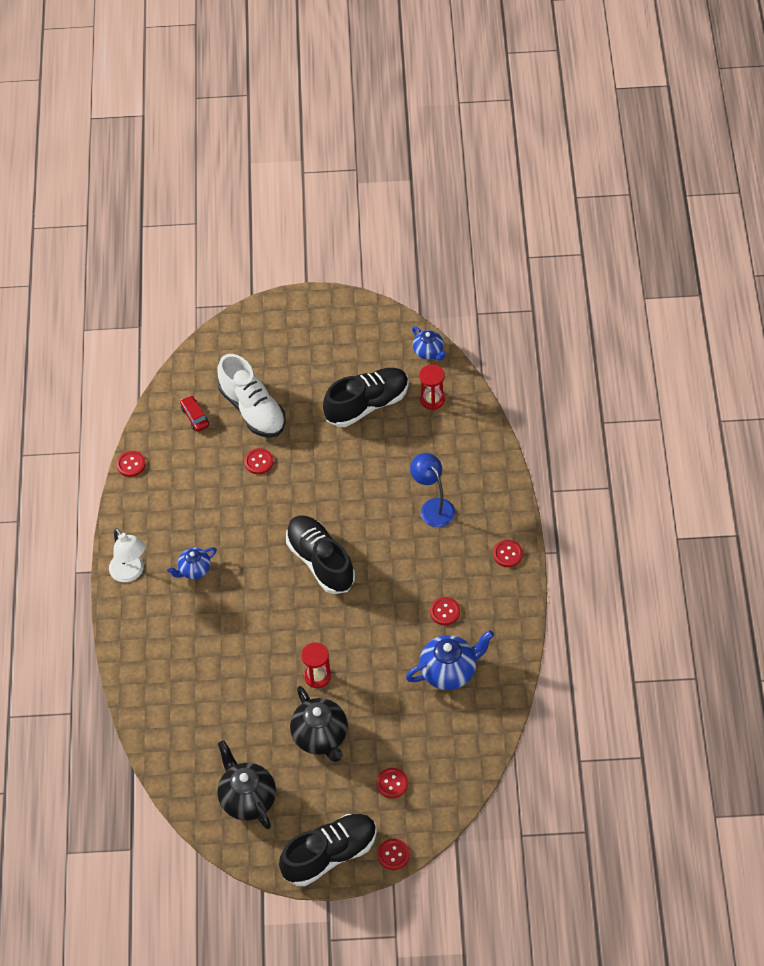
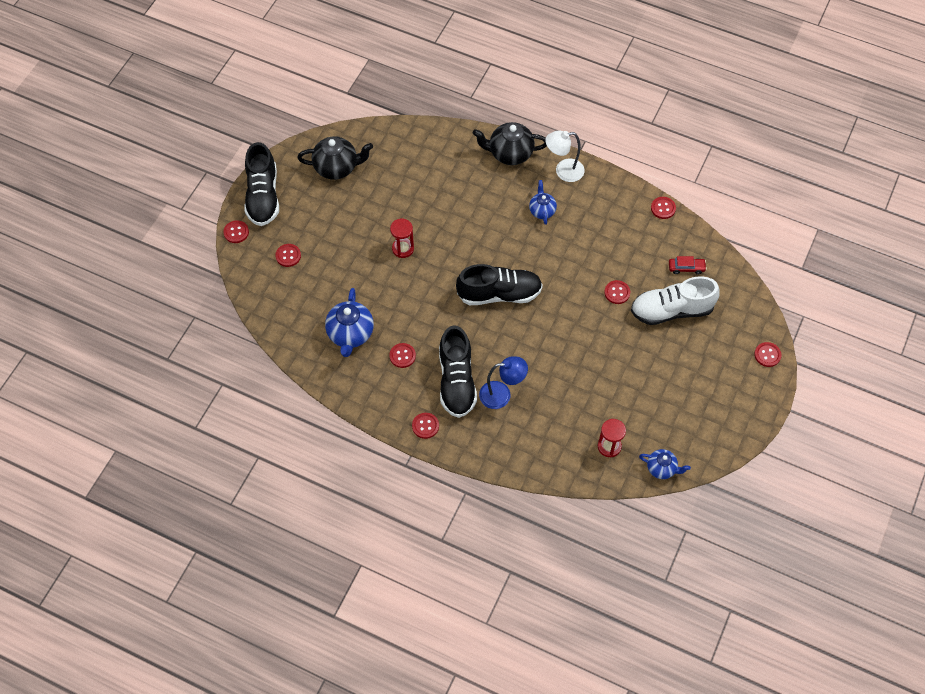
camera: 115 degrees right, 5 degrees up
black teapot [290,686,348,762] -> black teapot moved to [472,122,547,165]
black shoe [323,368,409,427] -> black shoe moved to [439,325,477,418]
blue teapot [412,326,446,360] -> blue teapot turned 150 degrees counterclockwise [639,449,691,479]
none -> red button [754,342,781,367]

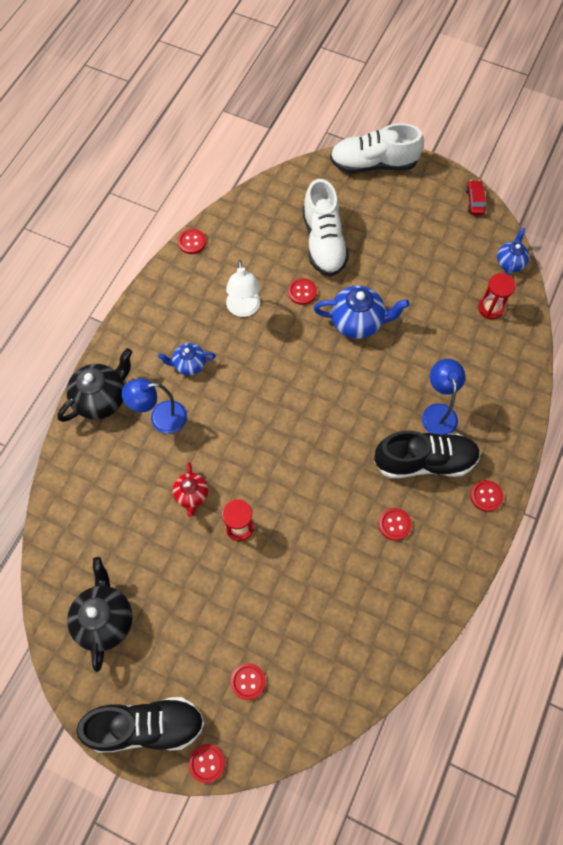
camera: 90 degrees left, 5 degrees up
blue teapot [325,288,374,357] -> blue teapot moved to [314,286,410,339]
black shoe [456,264,543,305] -> none
black teapot [472,122,547,165] -> black teapot turned 135 degrees counterclockwise [57,348,132,422]
white lamp [545,130,585,182] -> white lamp moved to [226,260,260,317]
red car [669,256,707,274] -> red car moved to [466,180,486,215]
red button [754,342,781,367] -> white shoe [330,123,424,173]
none -> blue lamp [122,378,187,434]
none -> red teapot [172,462,208,517]

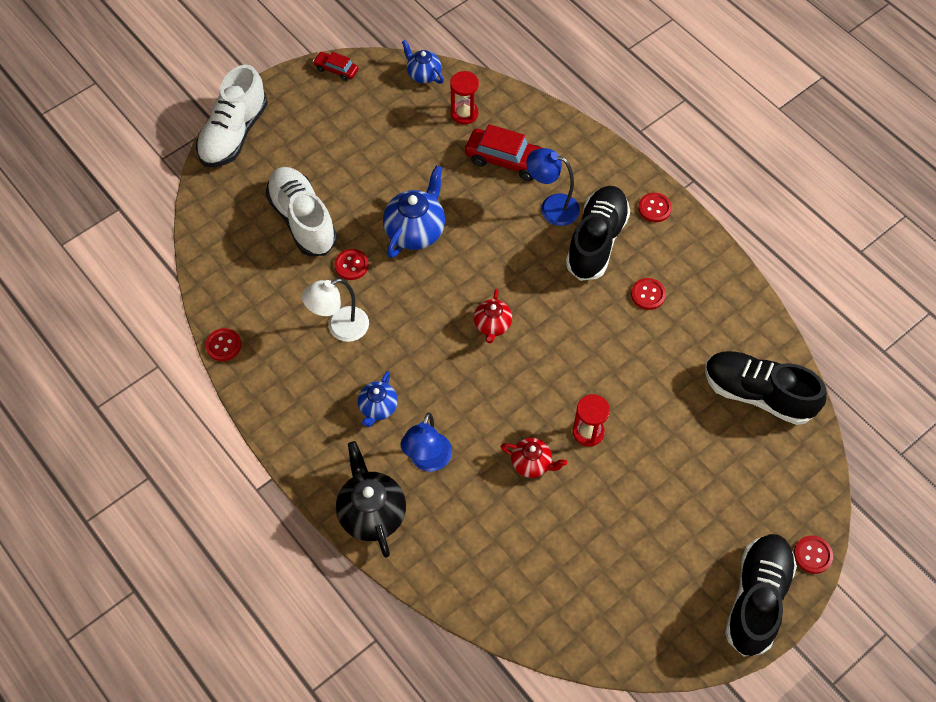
camera: 65 degrees left, 5 degrees down
black teapot [67,557,133,672] -> none
white lamp [226,260,260,317] -> white lamp turned 135 degrees clockwise [302,279,369,342]
red button [231,663,266,700] -> none
white shoe [303,179,349,276] -> white shoe turned 135 degrees counterclockwise [266,167,337,256]
none -> red car [465,124,542,181]
none -> red teapot [474,289,512,343]
none -> black shoe [705,351,827,425]

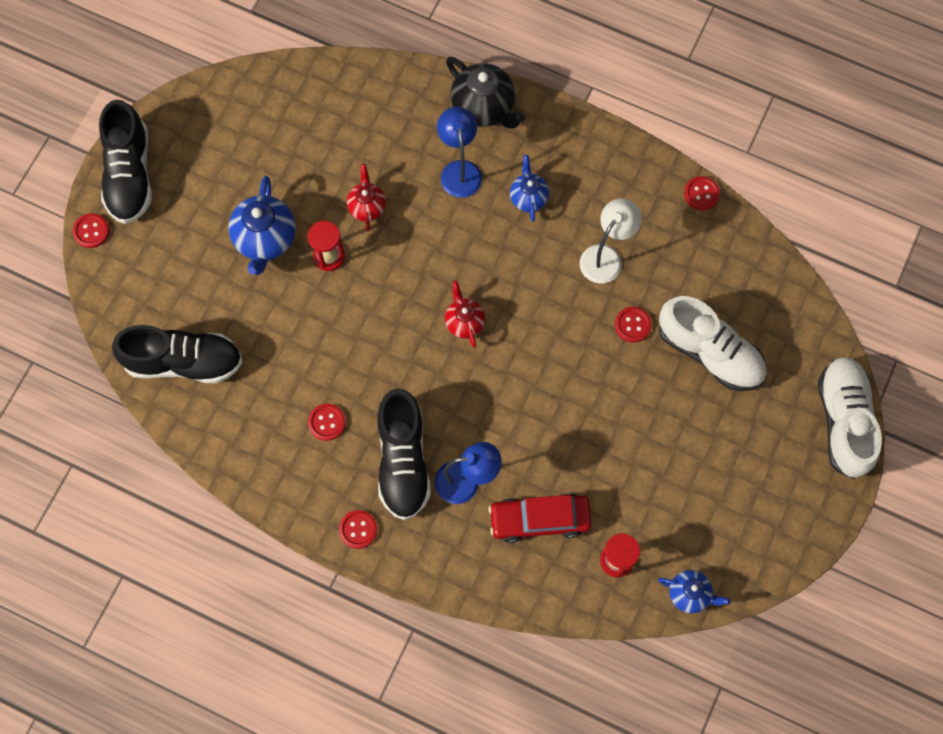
camera: 155 degrees right, 10 degrees up
red car [313,52,358,81] -> none
blue teapot [383,165,445,258] -> blue teapot moved to [228,176,296,275]
red teapot [500,438,567,478] -> red teapot turned 90 degrees clockwise [347,164,386,231]

